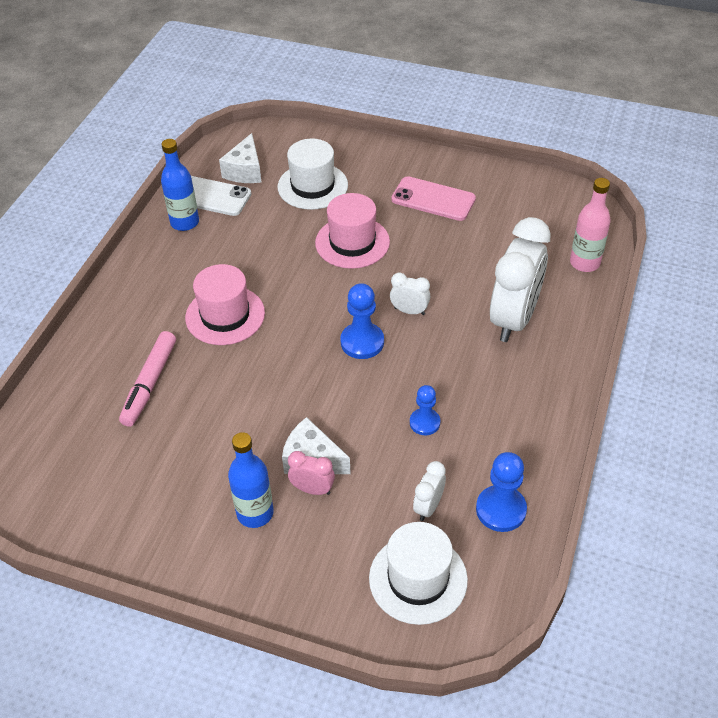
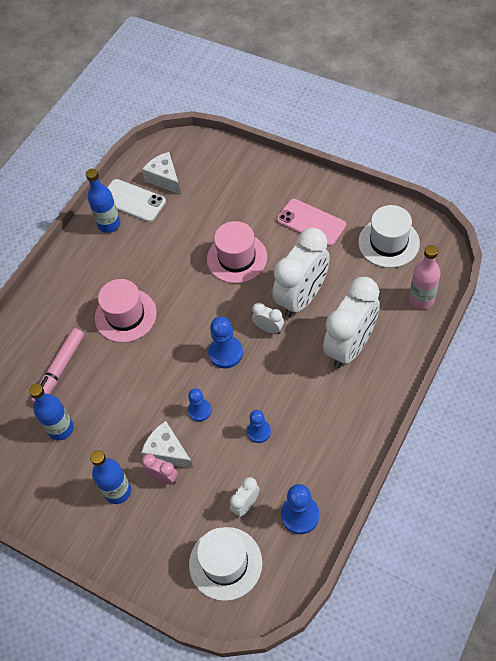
camera: 15 degrees right, 10 degrees up
white cheese [219,133,261,183] -> white cheese turned 120 degrees clockwise [142,152,181,194]
white hat [278,139,348,210] -> white hat moved to [358,205,420,268]
none -> blue bottle [29,384,74,441]
none -> blue pawn [188,388,211,422]
none -> white clock [272,228,330,317]

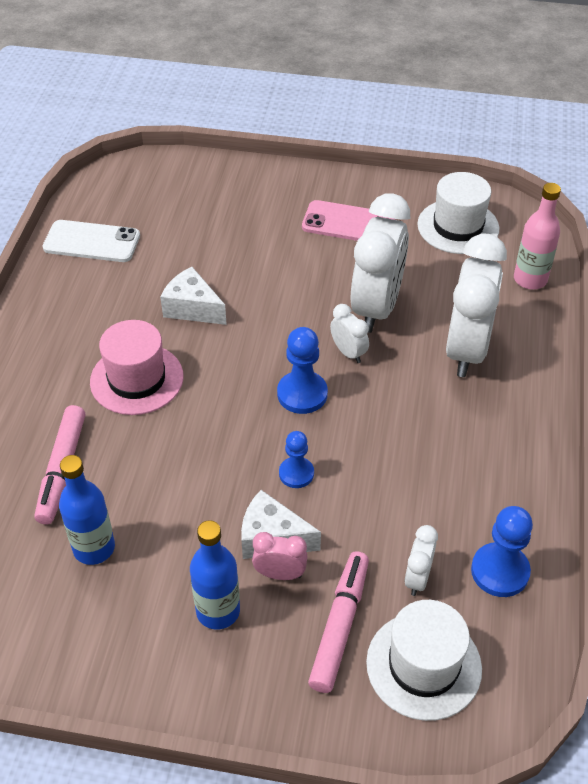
camera: 25 degrees left, 10 degrees down
blue bottle [86,169,121,233] -> none
white cheese [142,152,181,194] -> white cheese moved to [160,267,227,325]
pink hat [207,221,267,283] -> none
blue pawn [247,410,271,443] -> none
white clock [252,302,284,334] -> white clock turned 45 degrees clockwise [330,304,369,363]
none -> pink marker [308,551,369,693]

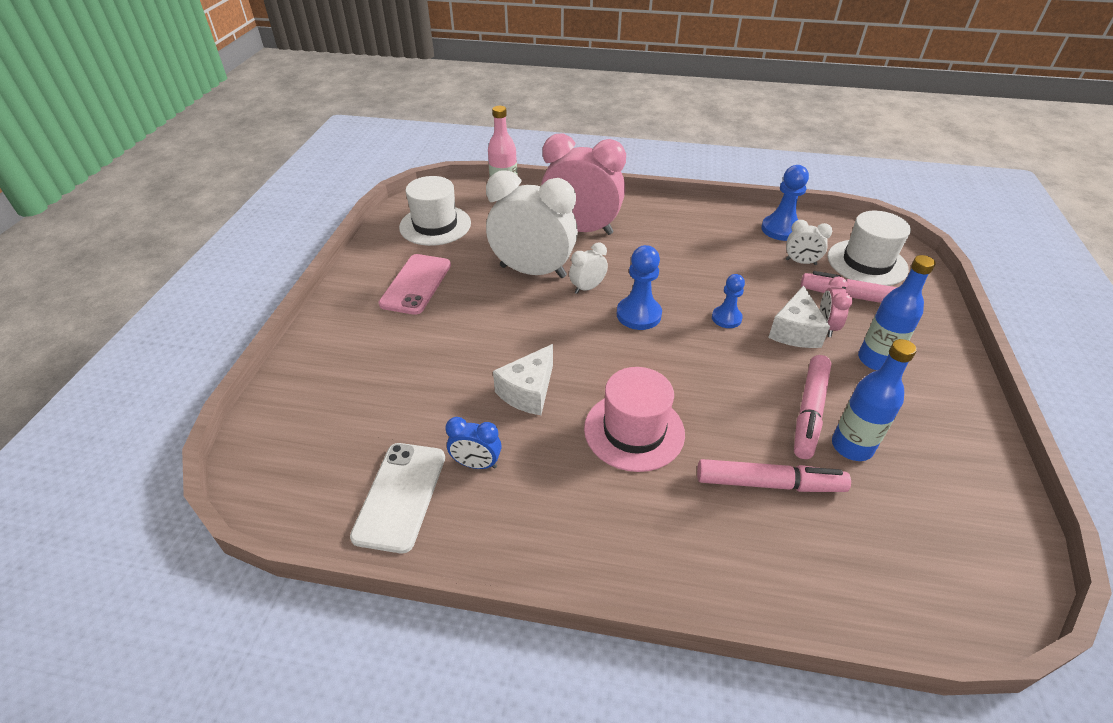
camera: 90 degrees left, 5 degrees down
white clock [446,234,507,377] -> pink clock [541,134,626,235]
none -> blue clock [445,417,501,469]
none -> pink marker [794,355,831,459]

